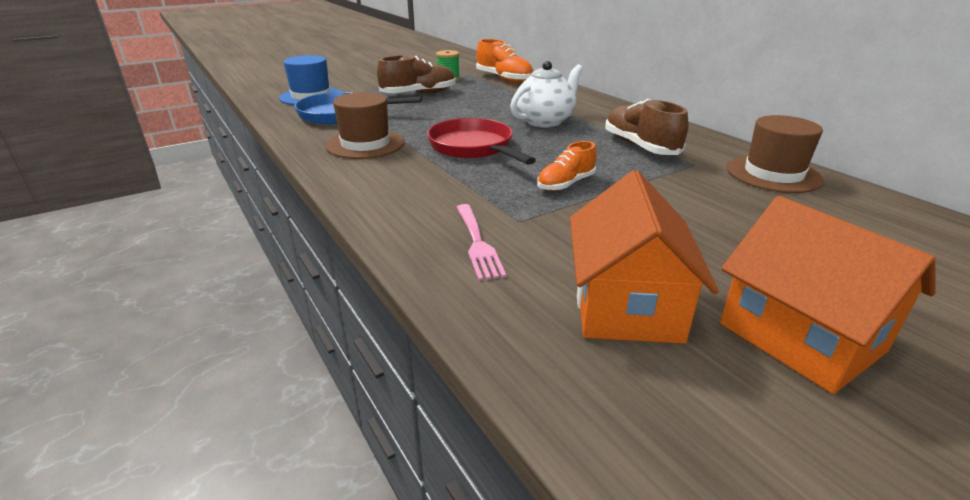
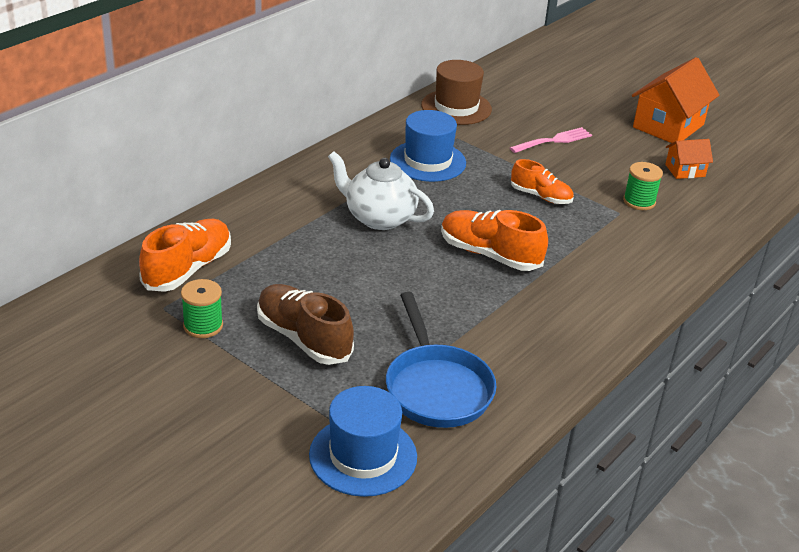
camera: 110 degrees left, 5 degrees up
brown hat [326,92,404,159] -> none
red pan [427,118,536,165] -> orange shoe [441,210,548,271]
pink fork [456,204,506,281] -> pink fork moved to [510,127,592,153]
orange house [570,170,719,344] -> orange house [665,139,713,179], size x0.52
brown shoe [605,99,689,155] -> blue hat [390,110,466,182]
none -> green spool [623,162,663,210]

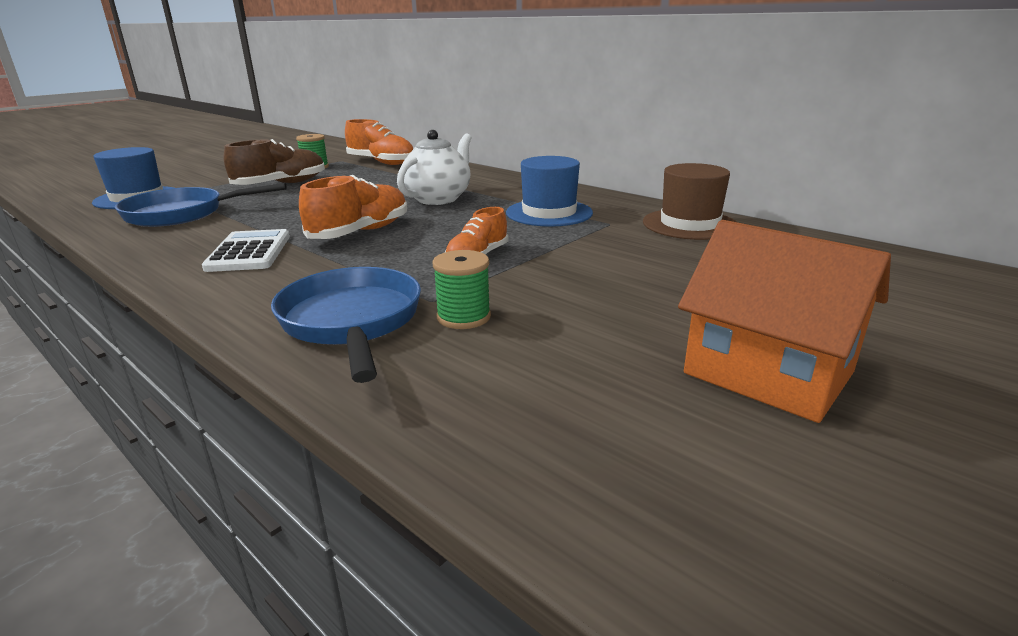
camera: 95 degrees right, 10 degrees down
pink fork [510,127,592,153] -> none
orange house [665,139,713,179] -> none
none -> white calculator [202,229,290,272]
none -> blue pan [271,267,421,383]

